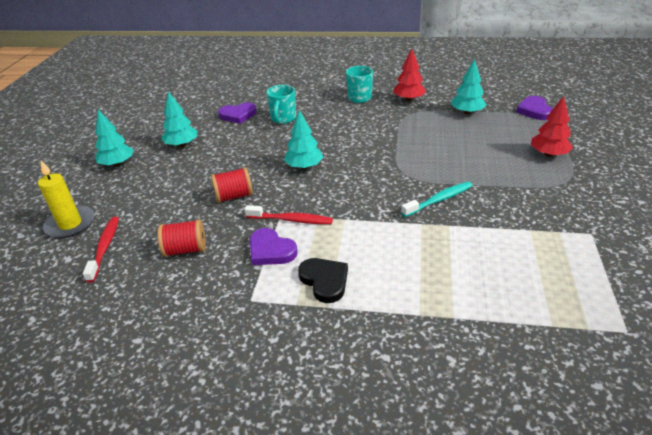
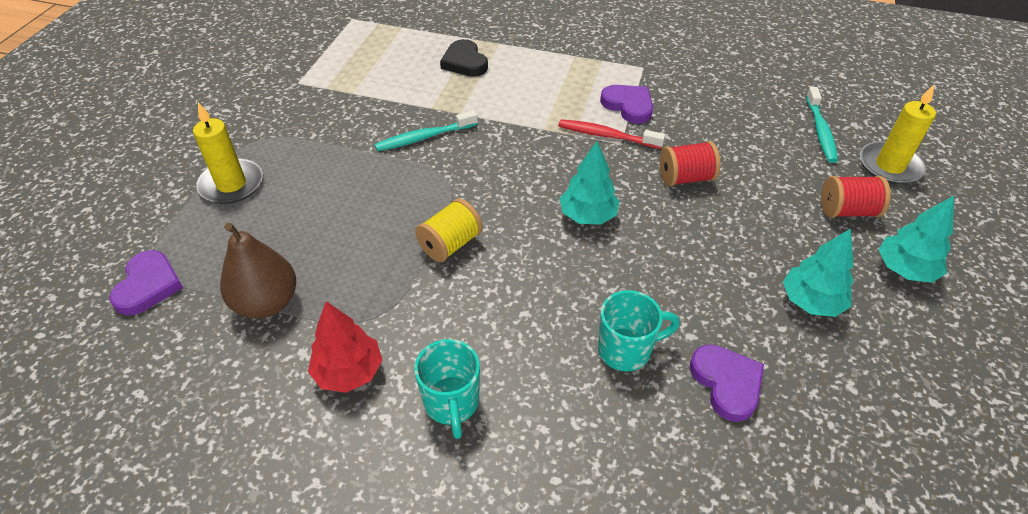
camera: 175 degrees left, 10 degrees up
red toothbrush [83,217,119,283] -> turquoise toothbrush [806,87,838,163]
red spool [158,219,206,257] -> red spool moved to [821,176,891,217]
purple heart [218,103,257,124] -> purple heart turned 75 degrees clockwise [690,344,764,422]
turquoise mug [266,85,296,124] -> turquoise mug turned 60 degrees clockwise [598,290,680,371]
black heart [298,258,348,303] -> black heart moved to [440,39,488,77]
turquoise tree [451,59,486,114] -> brown pear [220,223,296,318]
red tree [531,96,573,157] -> yellow candle [193,102,263,204]
none -> yellow spool [415,199,483,262]

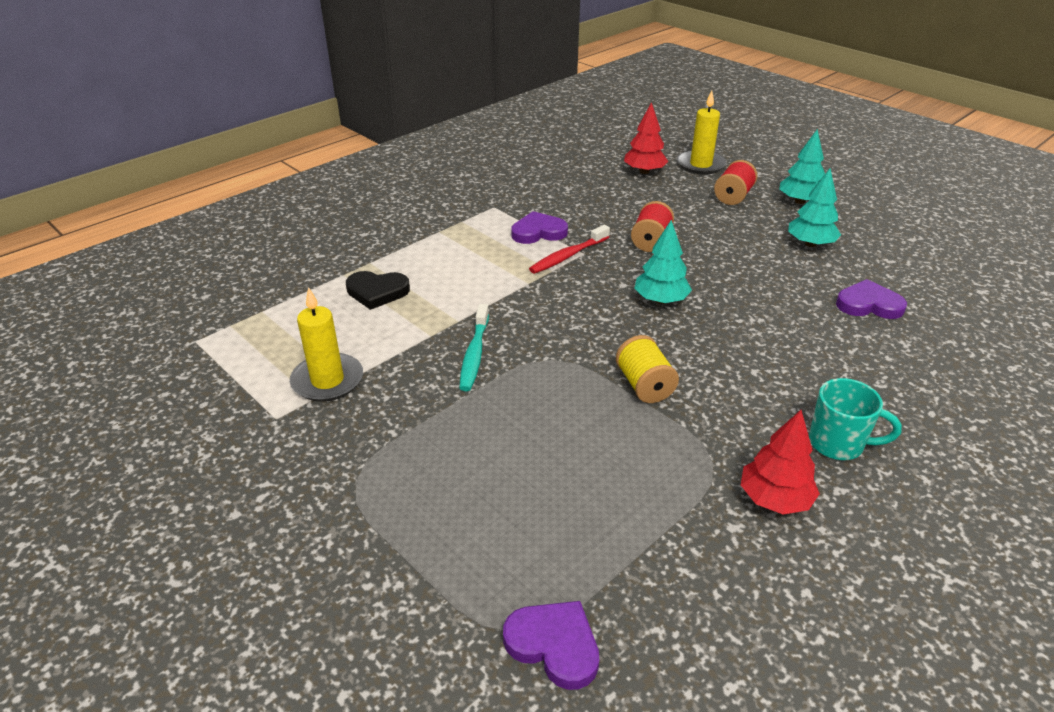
camera: 60 degrees left, 10 degrees down
yellow candle [193,102,263,204] -> yellow candle moved to [290,287,363,402]
brown pear [220,223,296,318] -> none
turquoise mug [598,290,680,371] -> none
turquoise toothbrush [806,87,838,163] -> red tree [624,102,668,174]

